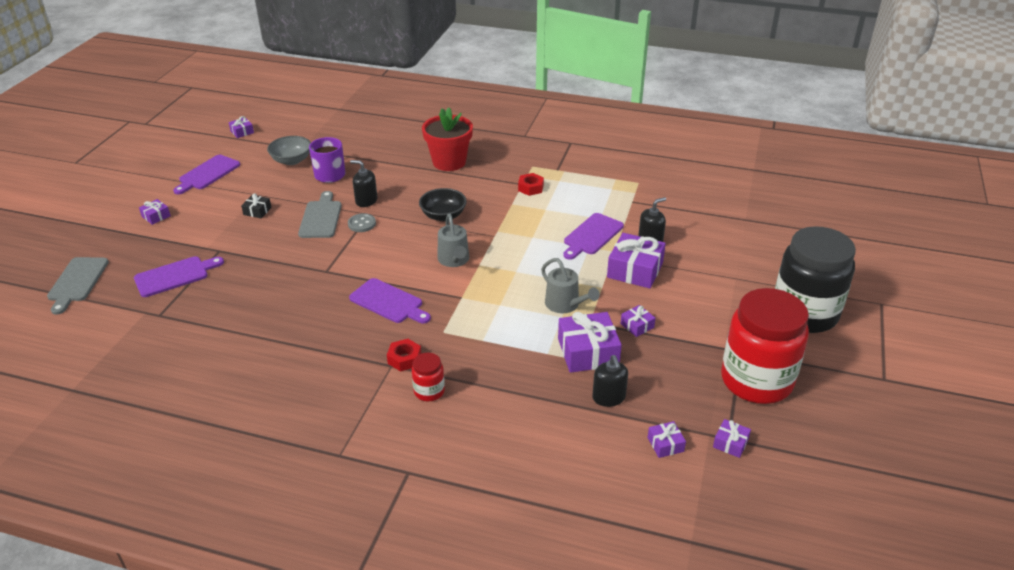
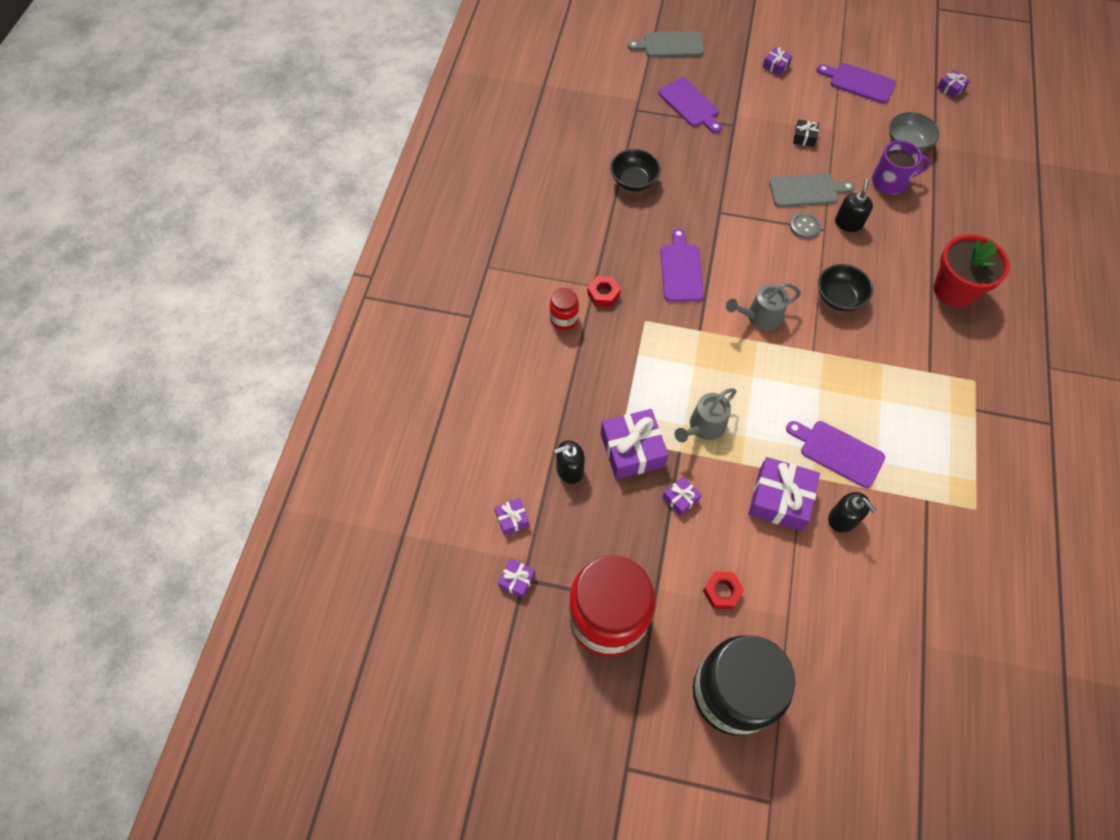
camera: 85 degrees right, 25 degrees up
purple cutting board [349,278,431,323] -> purple cutting board turned 150 degrees clockwise [661,228,704,302]
red nut [518,173,544,196] -> red nut moved to [703,571,744,609]
none -> black bowl [610,149,661,191]

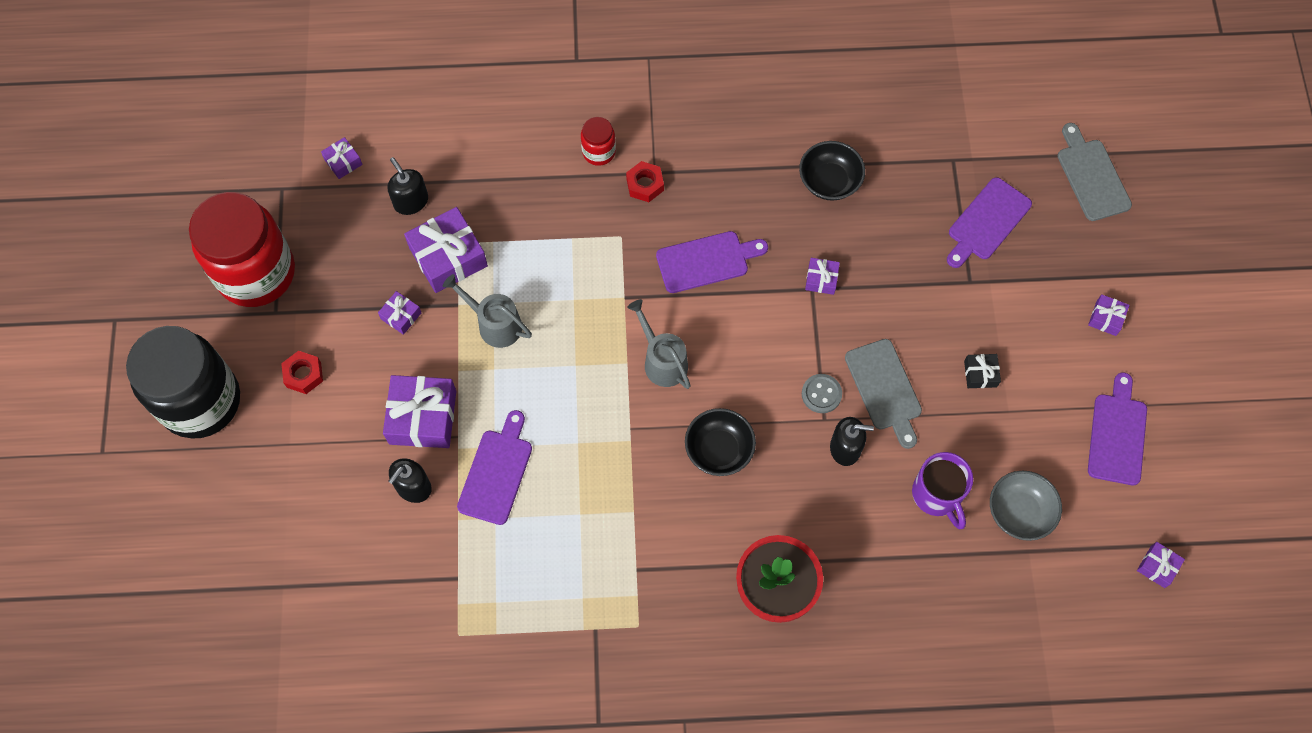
camera: 75 degrees right, 5 degrees up
purple gift [498,558,535,598] -> purple gift moved to [805,258,840,295]

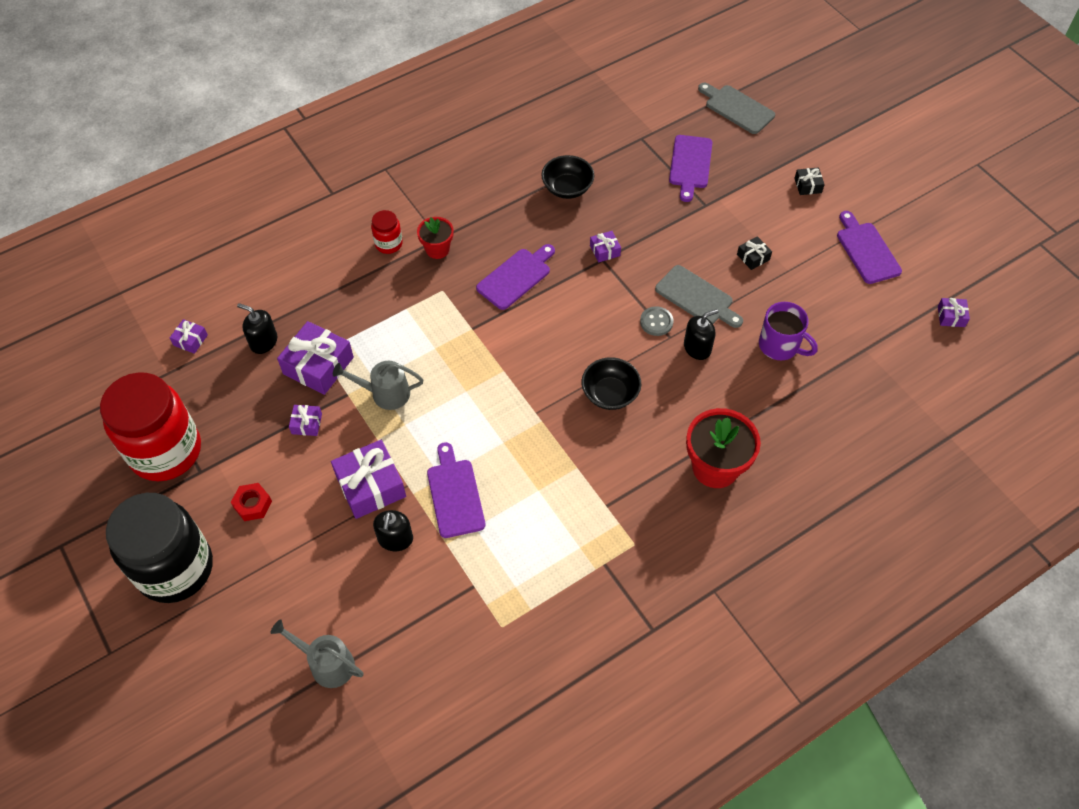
camera: 30 degrees left, 10 degrees down
red nut [626,161,664,202] -> red flower pot [417,217,454,259]
grey watering can [627,299,691,389] -> grey watering can moved to [270,619,363,688]
grey bowl [990,471,1062,541] -> none
purple gift [1088,294,1130,336] -> black gift [794,167,825,195]

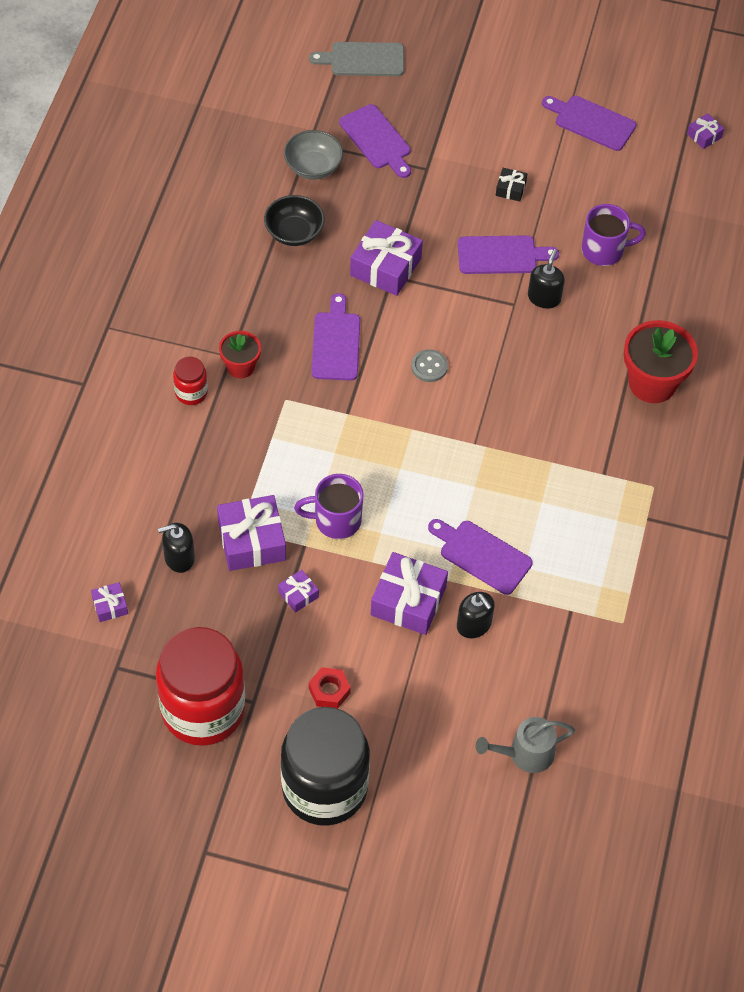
camera: 45 degrees left, 0 degrees up
grey watering can [333,361,424,410] -> purple mug [294,474,364,539]
black bowl [581,357,641,410] -> none
purple gift [590,231,621,262] -> purple gift [350,220,423,296], size x2.03
grey button [640,306,673,336] -> grey button moved to [411,349,448,382]
grey cutting board [655,265,743,328] -> purple cutting board [458,235,559,274]
black gift [794,167,825,195] -> none
none -> grey bowl [284,130,343,179]

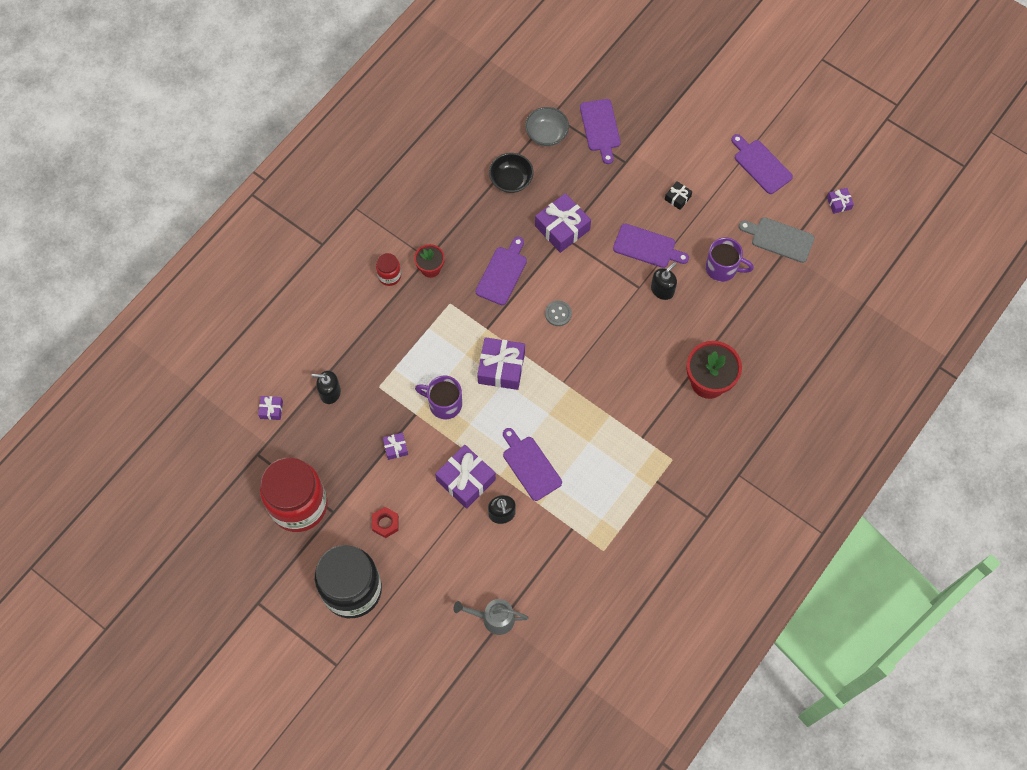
camera: 25 degrees right, 10 degrees up
purple gift [217,495,286,571] -> purple gift moved to [477,337,525,390]
grey cutting board [309,42,404,76] -> grey cutting board moved to [739,217,815,263]

